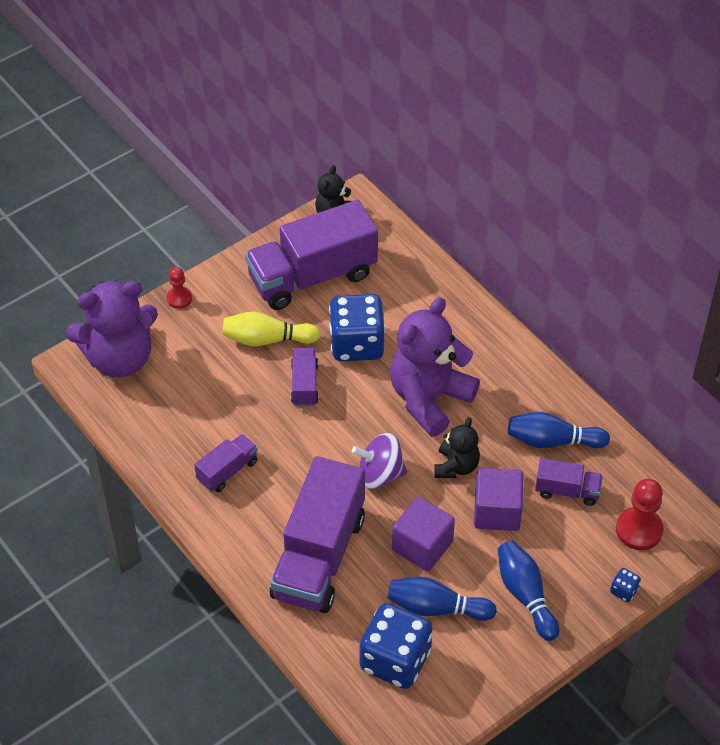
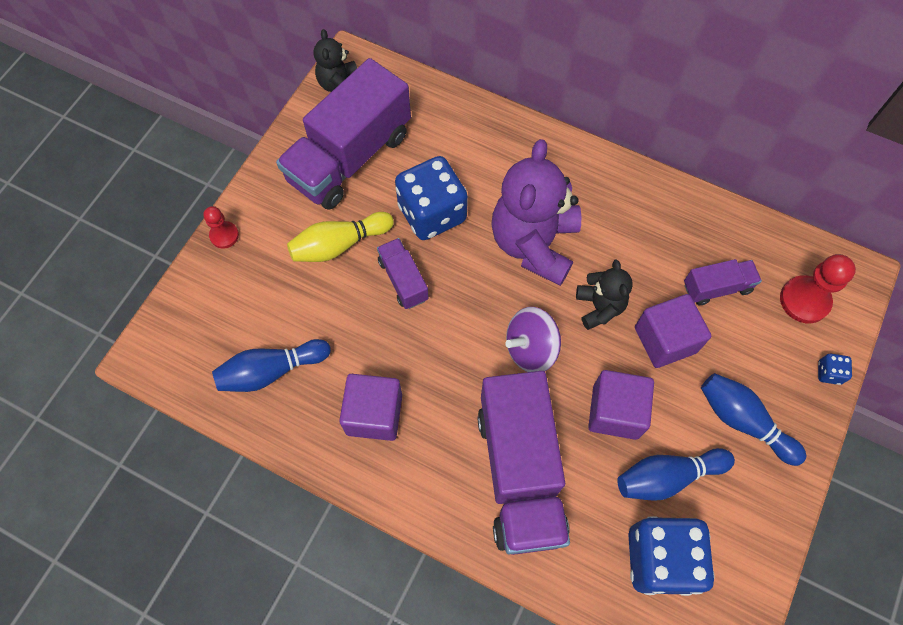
camera: 25 degrees left, 15 degrees up
purple teddy bear [66,280,158,378] -> none
purple truck [195,434,258,492] -> purple cube [339,374,402,441]
blue bowling pin [508,412,610,448] -> blue bowling pin moved to [212,339,331,392]

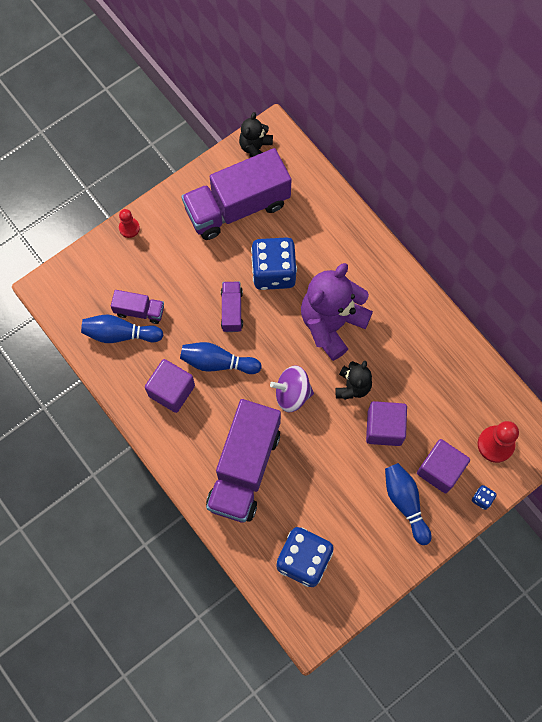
camera: 25 degrees right, 5 degrees up
yellow bowling pin [287,212,394,262] -> none
purple cube [588,370,654,440] -> purple cube moved to [417,439,470,493]
blue bowling pin [617,448,735,501] -> blue bowling pin moved to [180,342,262,374]
purple truck [684,259,762,305] -> purple truck moved to [111,290,164,324]

